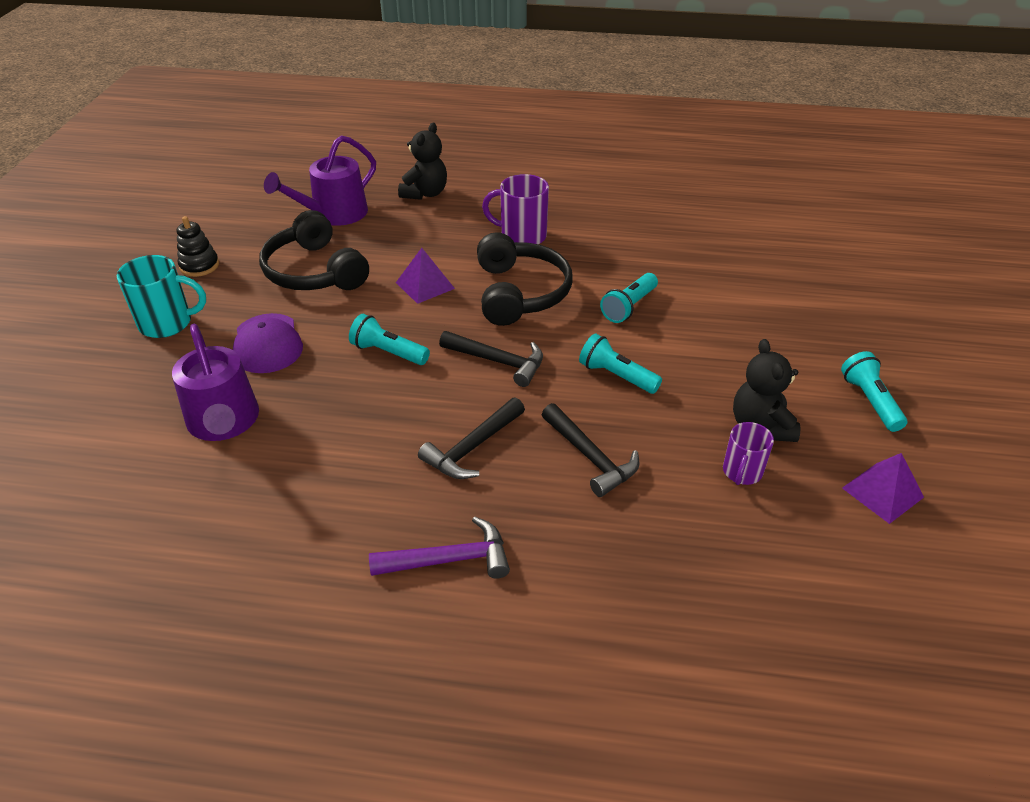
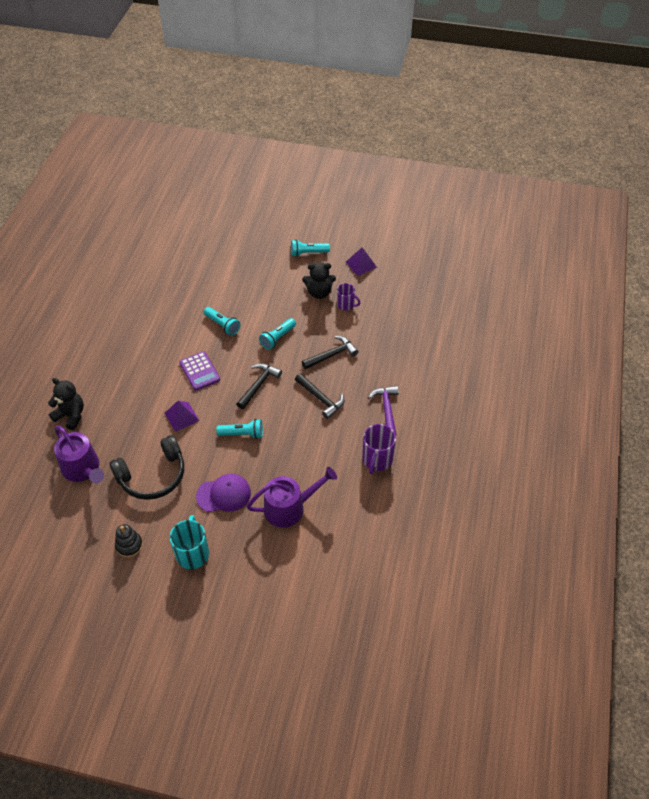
camera: 85 degrees left, 10 degrees up
turquoise flashlight [349,314,430,365] -> turquoise flashlight turned 120 degrees counterclockwise [216,419,263,439]
black headphones [477,232,572,326] -> purple calculator [179,351,220,391]
purple mug [482,174,549,244] -> purple mug moved to [362,424,396,474]

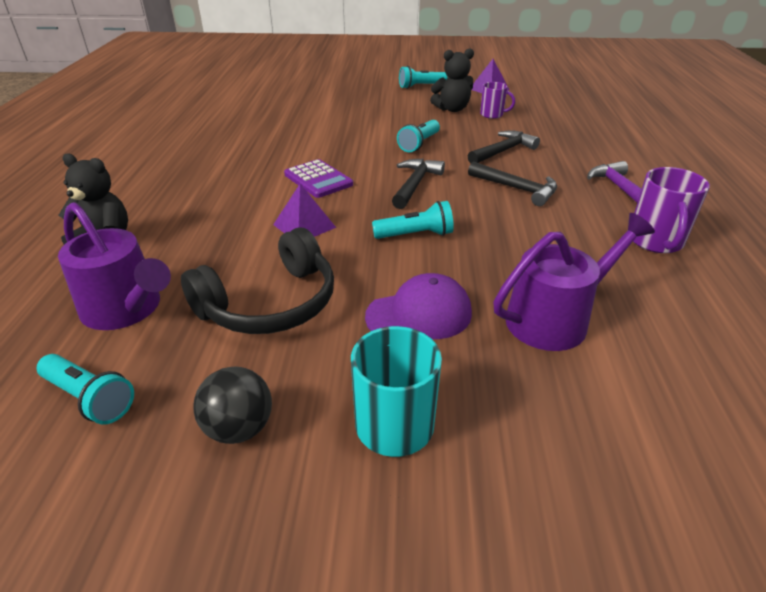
camera: 10 degrees left, 15 degrees down
black stacking toy [115,524,143,558] -> black ball [193,366,272,444]
turquoise flashlight [204,307,240,336] -> turquoise flashlight moved to [37,354,134,424]

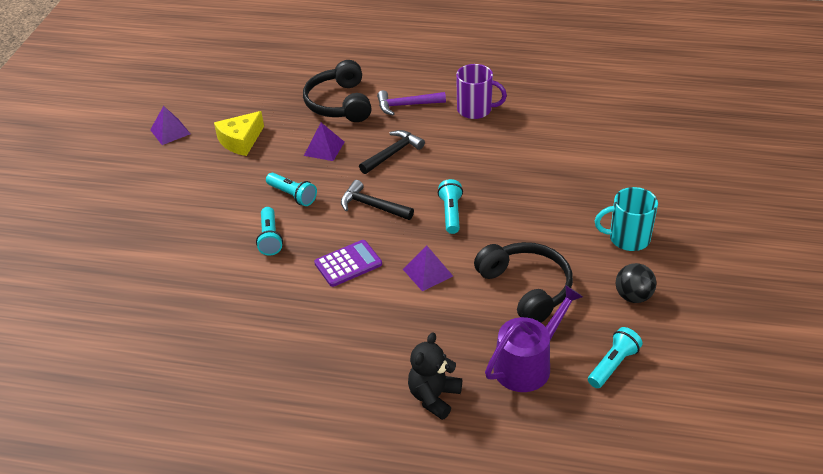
camera: 80 degrees left, 5 degrees up
purple cap [365,273,472,339] -> none
turquoise flashlight [399,66,447,89] -> turquoise flashlight moved to [256,207,283,255]
black teddy bear [430,48,474,112] -> none
black hammer [468,130,540,164] -> purple pyramid [304,123,345,161]
purple mug [480,82,515,119] -> yellow cheese [214,111,264,156]
purple watering can [493,213,655,351] -> none
none -> black headphones [303,60,372,122]

